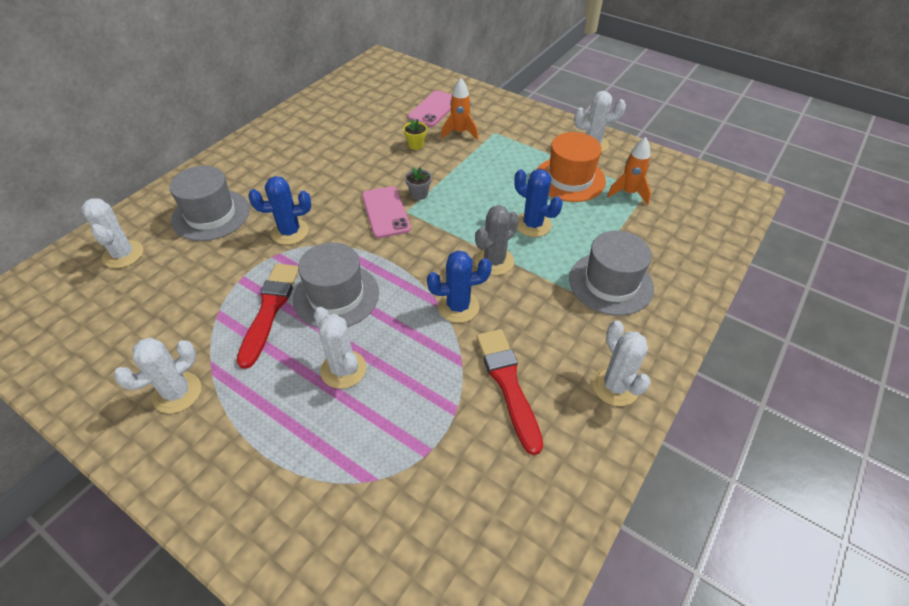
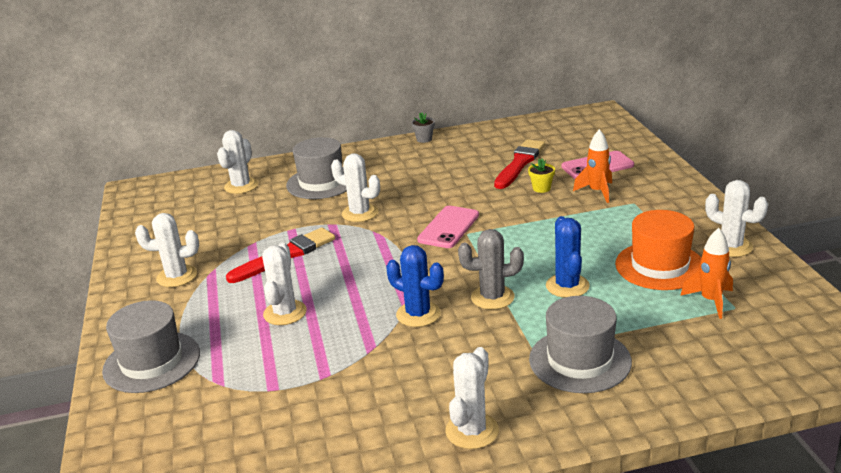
camera: 45 degrees right, 20 degrees down
blue cactus [248,176,311,245] -> white cactus [331,153,380,222]
grey hat [293,242,379,328] -> grey hat moved to [102,300,200,393]
grey flower pot [405,167,432,200] -> grey flower pot moved to [411,113,435,143]
red brush [476,329,543,455] -> red brush moved to [494,139,545,189]

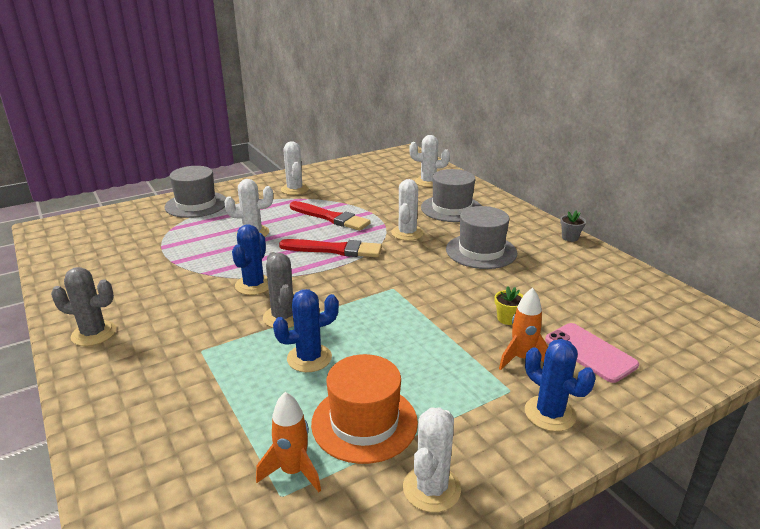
camera: 70 degrees right, 0 degrees up
pink phone [417,206,479,248] -> none
white cactus [446,347,499,449] -> grey cactus [51,267,116,346]
red brush [494,139,545,189] -> red brush moved to [279,239,382,257]
grey hat [529,296,632,393] -> grey hat moved to [446,206,517,269]
none -> blue cactus [525,339,596,432]

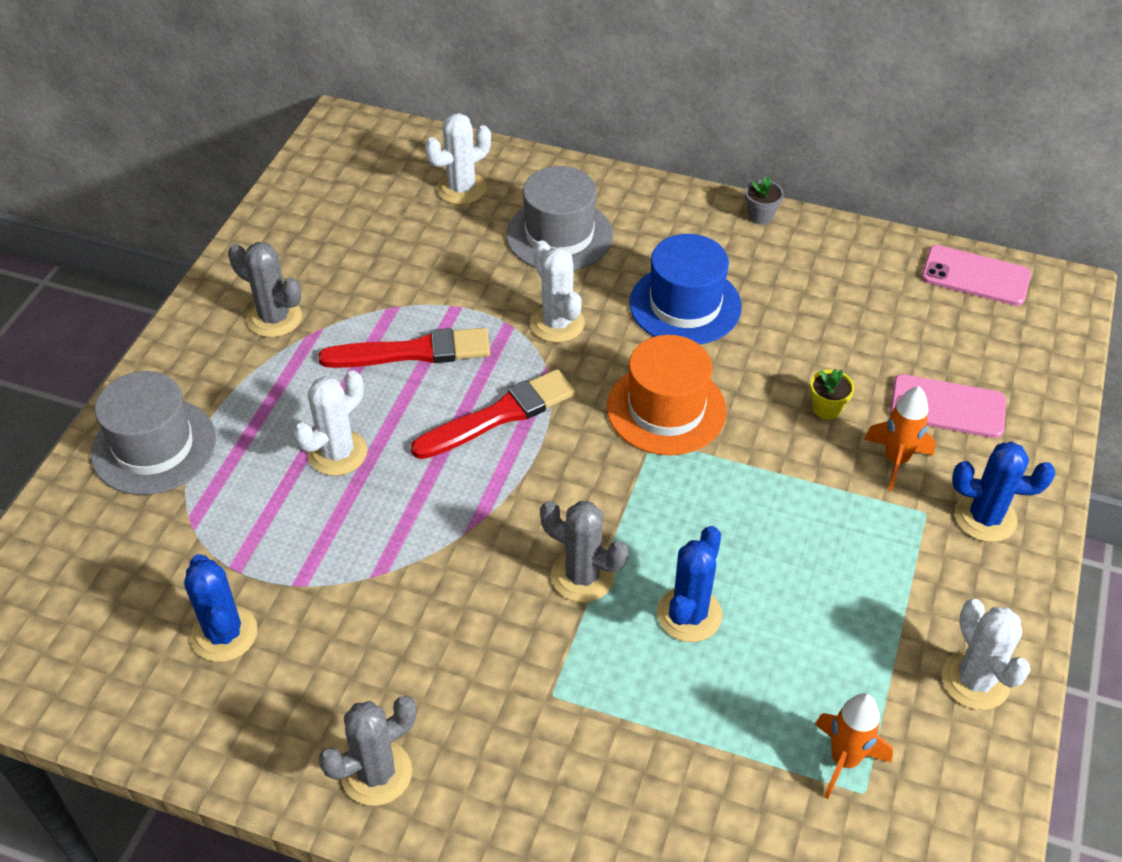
camera: 40 degrees left, 20 degrees up
blue cactus [232,224,269,295] -> blue cactus moved to [184,554,258,662]
white cactus [281,141,309,195] -> grey cactus [228,242,302,337]
orange hat [311,354,418,464] -> orange hat moved to [607,335,727,455]
grey hat [446,206,517,269] -> blue hat [629,234,742,345]
none -> pink phone [921,245,1031,306]

